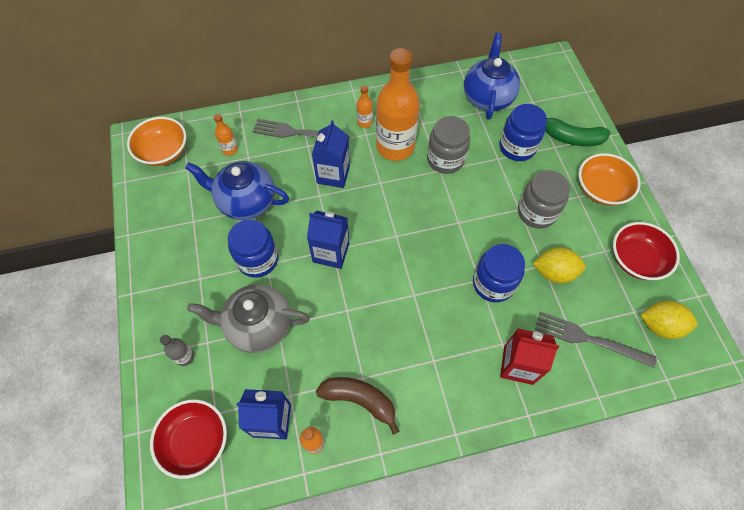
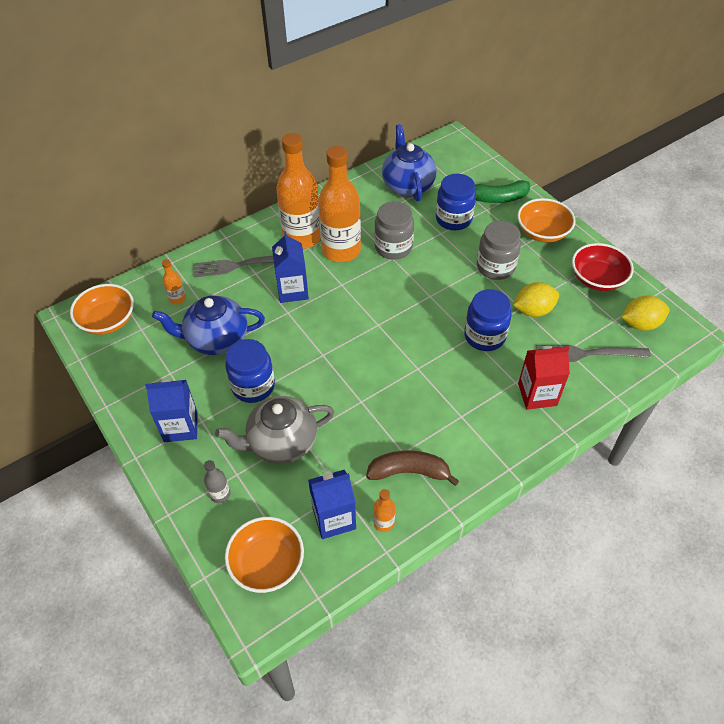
camera: 20 degrees left, 10 degrees down
red bowl [150,399,227,479] -> orange bowl [225,517,304,593]
blue carton [307,210,349,269] -> blue carton moved to [145,379,198,442]
orange bottle [356,85,373,128] -> orange bottle [276,133,321,249], size x2.40

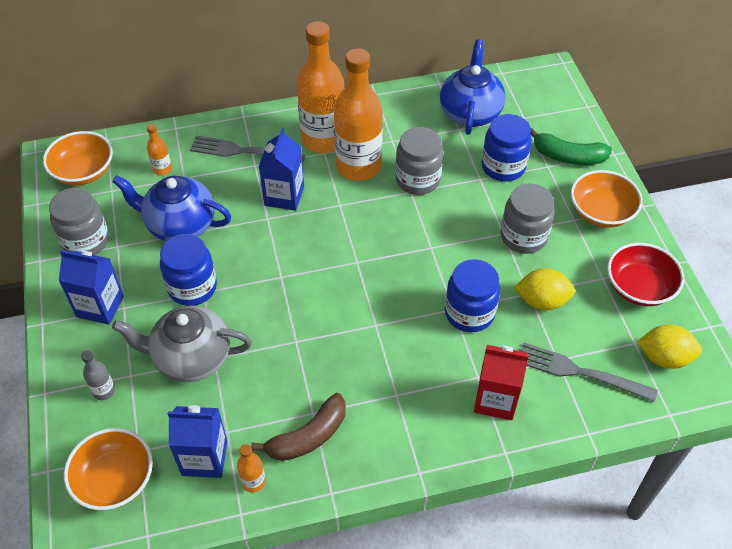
camera: 20 degrees right, 0 degrees up
brown banana [366,450,459,486] -> brown banana turned 120 degrees clockwise [251,393,346,461]
none -> grey jar [49,188,109,255]

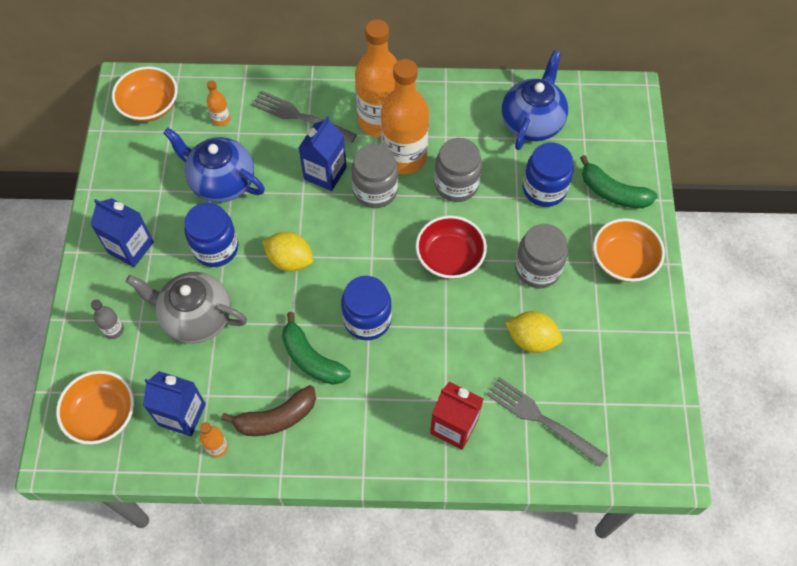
camera: 15 degrees right, 10 degrees up
grey jar [49,188,109,255] -> grey jar moved to [351,144,398,208]
blue jar [445,259,500,332] -> blue jar moved to [341,276,392,340]
red bowl [607,243,684,306] -> red bowl moved to [416,215,487,279]
yellow lemon [637,325,702,369] -> yellow lemon moved to [262,232,313,272]
none -> green banana [282,312,350,385]

